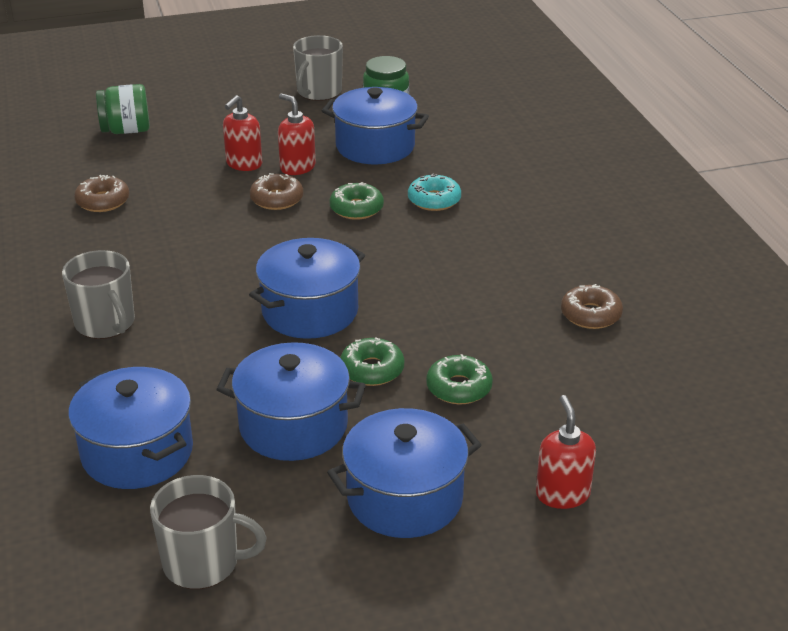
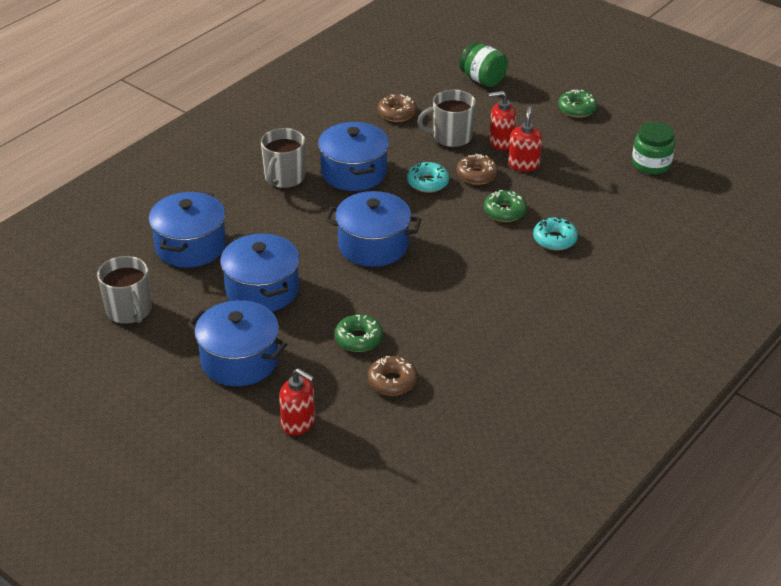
camera: 55 degrees right, 5 degrees up
grey mug [293,35,343,101] -> grey mug moved to [417,90,476,148]
blue pot [322,87,429,164] -> blue pot moved to [318,121,389,191]
green donut [340,337,404,386] -> green donut moved to [558,89,598,118]
red soap dispenser [536,395,596,509] -> red soap dispenser turned 75 degrees clockwise [279,368,315,435]
brown donut [561,284,623,329] -> brown donut moved to [368,356,418,396]
none -> turquoise donut [407,162,449,193]

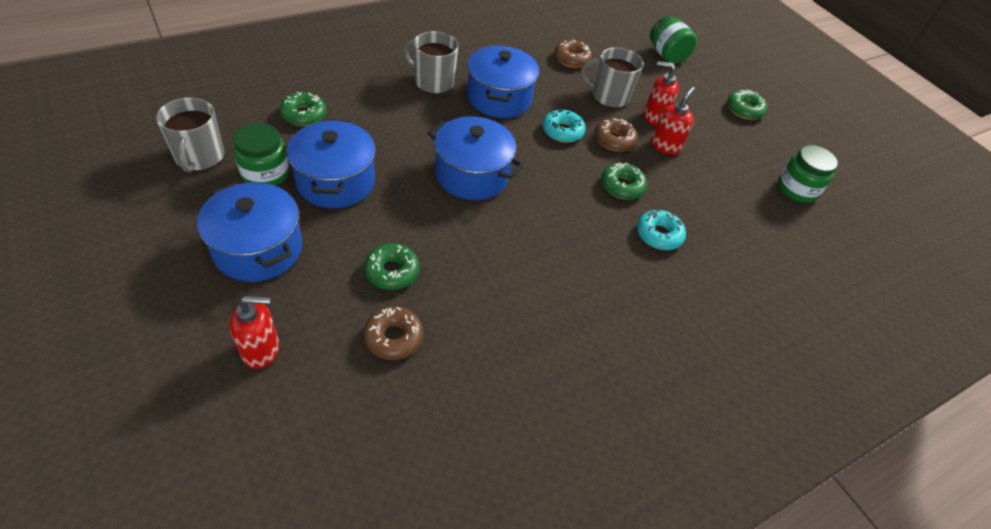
camera: 15 degrees right, 10 degrees up
blue pot [149,191,226,268] -> green donut [279,92,326,126]
grey mug [261,128,305,189] -> grey mug turned 75 degrees clockwise [403,31,459,94]
red soap dispenser [279,368,315,435] -> red soap dispenser turned 60 degrees counterclockwise [229,296,279,369]
none -> green jar [234,123,289,186]

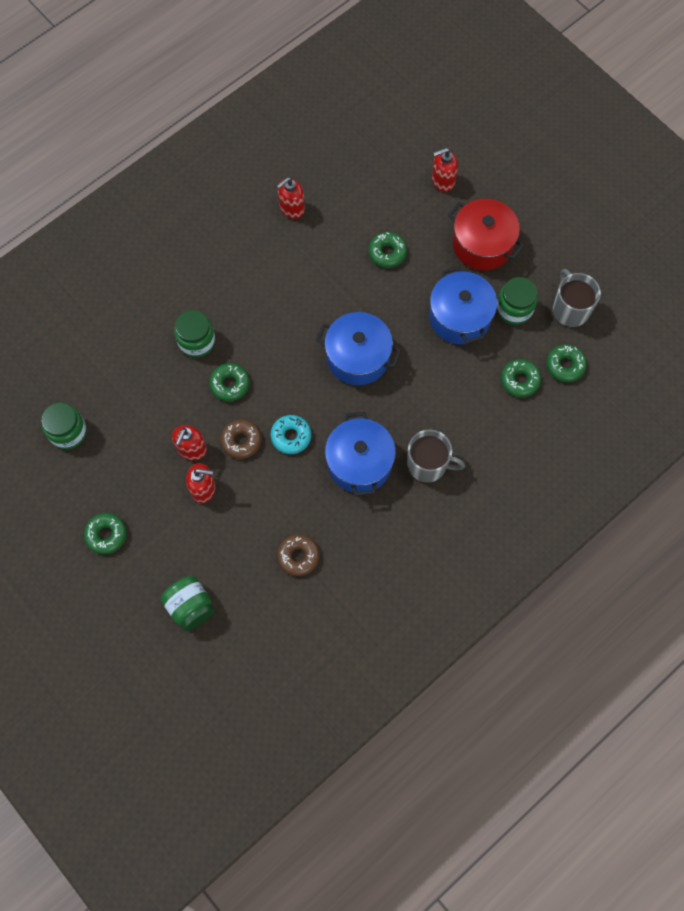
camera: 175 degrees right, 20 degrees up
blue pot [197,182,302,282] -> red pot [448,199,524,271]
brown donut [363,307,423,360] -> none
grey mug [580,47,644,108] -> none
turquoise donut [637,209,686,250] -> green jar [174,310,215,357]
none -> red soap dispenser [277,177,305,219]
none -> green donut [546,344,587,382]

